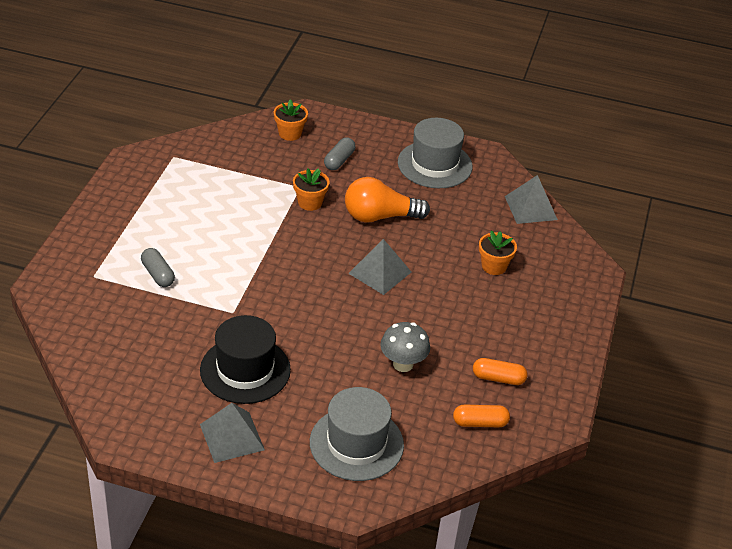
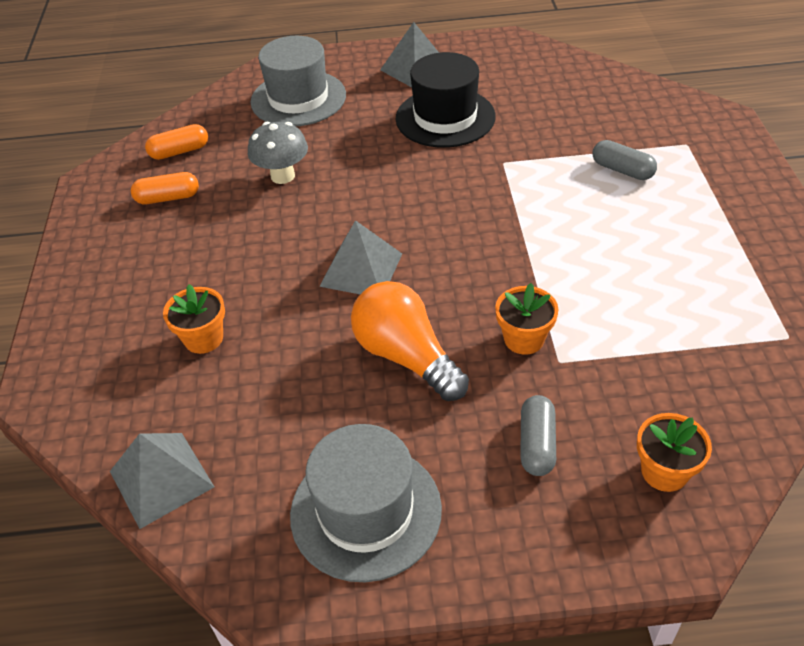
camera: 165 degrees right, 5 degrees up
orange light bulb [345,177,430,223] -> orange light bulb turned 105 degrees counterclockwise [351,281,469,401]

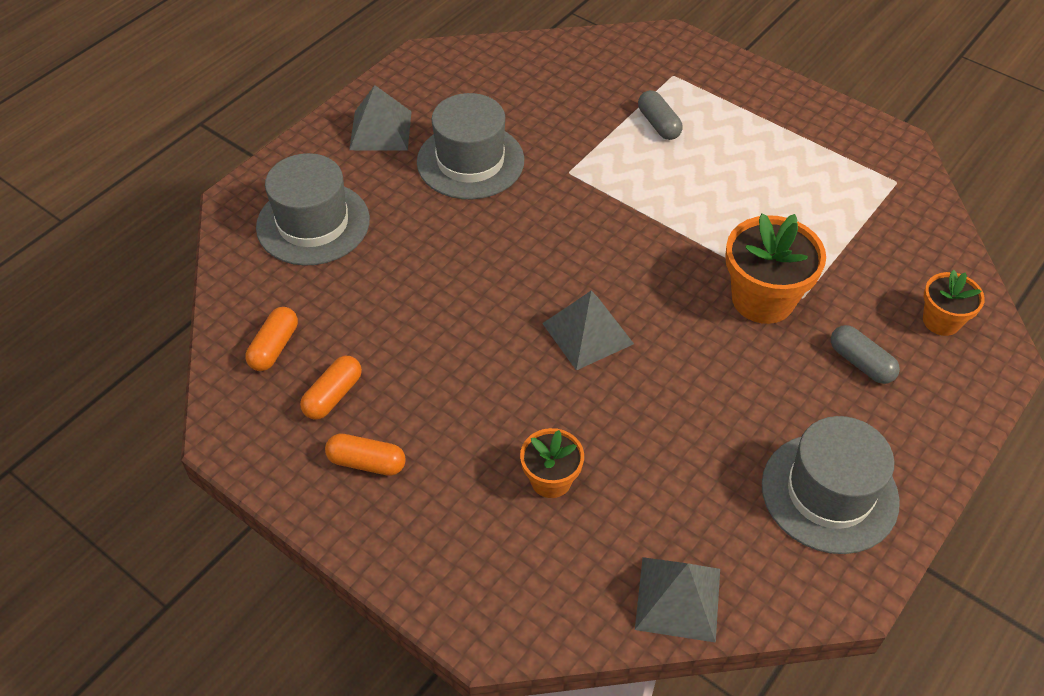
camera: 50 degrees left, 5 degrees up
grey mushroom [248,122,308,184] -> none
orange light bulb [351,281,469,401] -> none
black hat [396,52,496,148] -> grey hat [417,93,524,199]
orange flower pot [495,283,558,355] -> orange flower pot [725,213,826,324], size x1.71
grey capsule [593,140,657,180] -> grey capsule turned 75 degrees clockwise [638,90,683,140]
none -> orange capsule [325,433,406,476]

